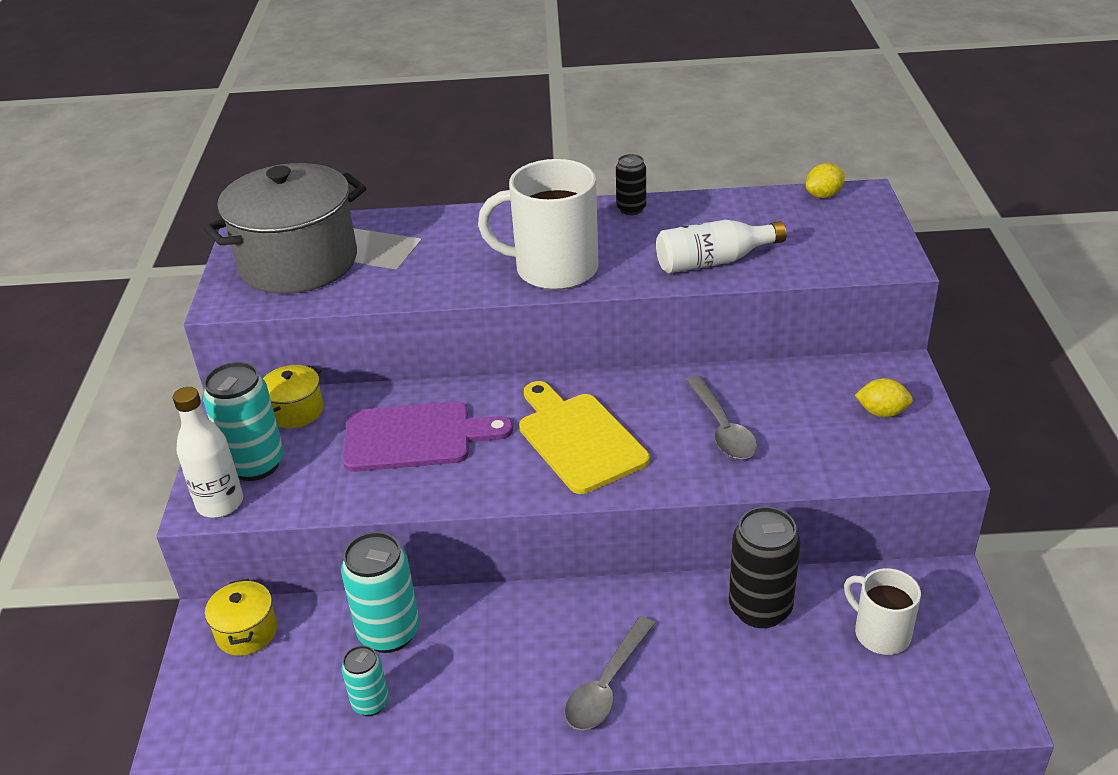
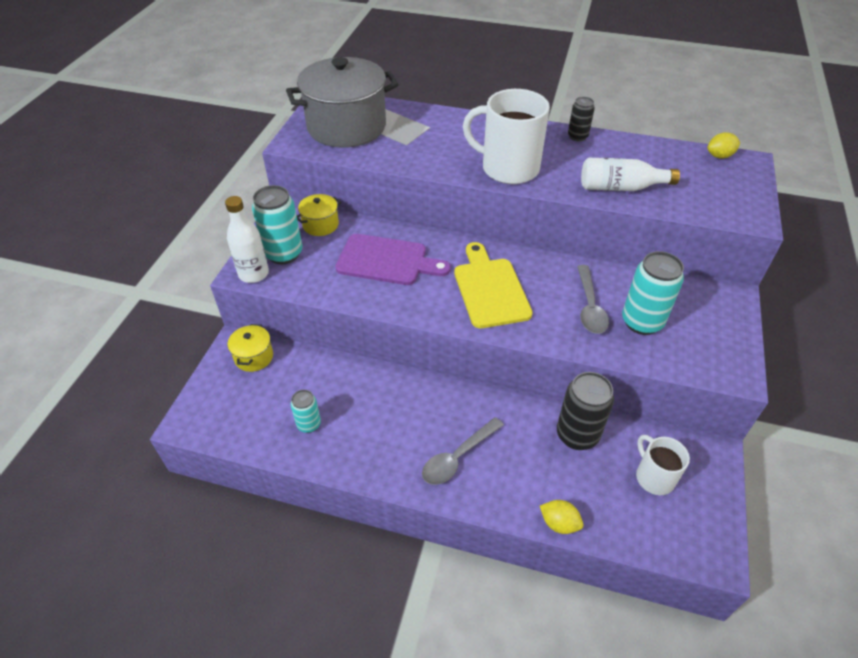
camera: 15 degrees right, 10 degrees up
turquoise can [341,532,419,653] -> turquoise can moved to [622,251,684,335]
yellow lemon [855,378,913,417] -> yellow lemon moved to [540,500,583,534]

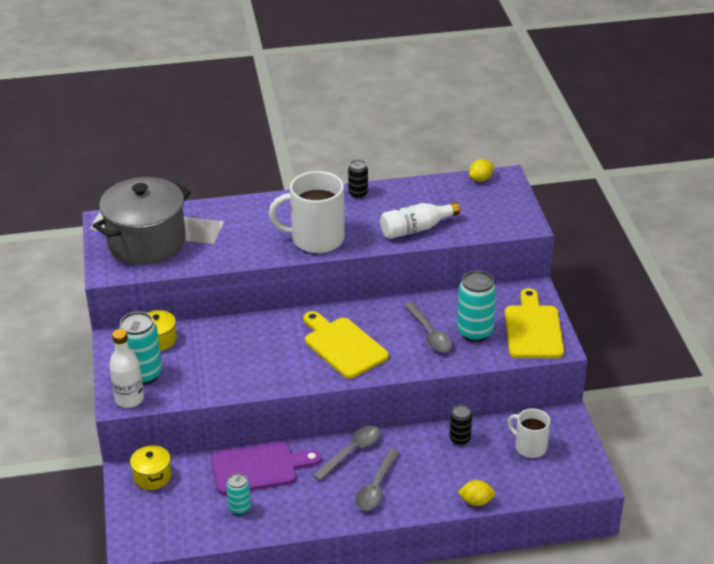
camera: 25 degrees left, 10 degrees down
purple cutting board [335,234,451,285] -> purple cutting board moved to [211,441,321,495]
black can [557,372,614,450] -> black can [449,405,472,445], size x0.57
none -> grey spoon [313,425,381,481]
none -> yellow cutting board [505,288,564,358]

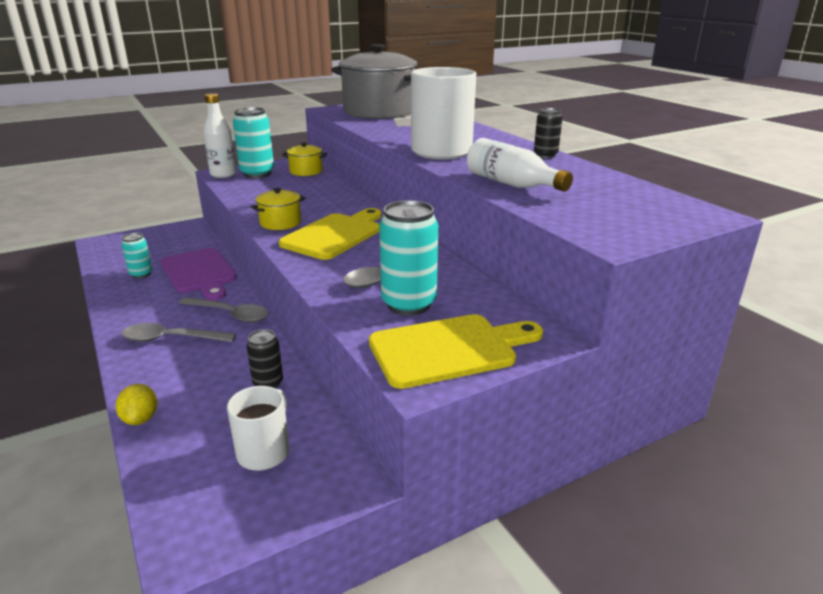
camera: 70 degrees right, 10 degrees down
yellow pot [130,444,171,490] -> yellow pot moved to [251,188,305,230]
yellow lemon [469,159,493,182] -> none

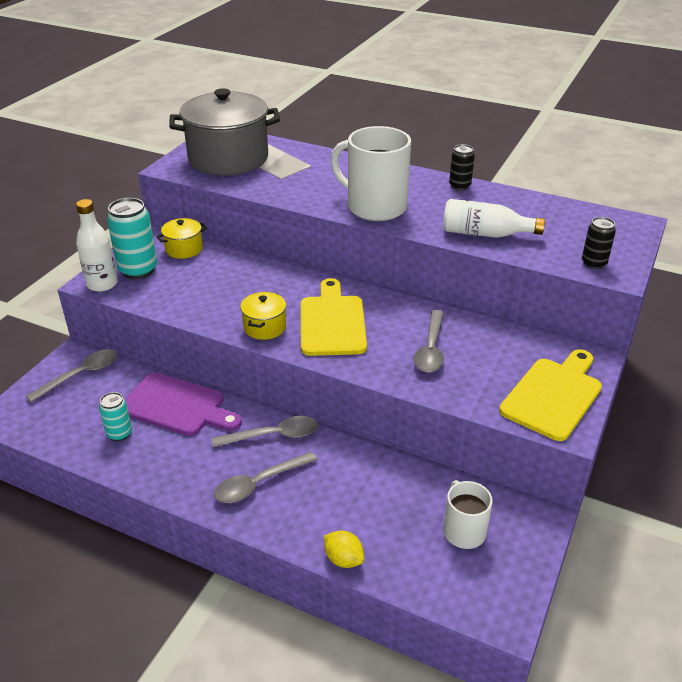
camera: 35 degrees left, 10 degrees up
black can [247,329,283,389] -> black can moved to [582,217,616,269]
turquoise can [379,200,438,316] -> none
none -> grey spoon [26,349,117,403]

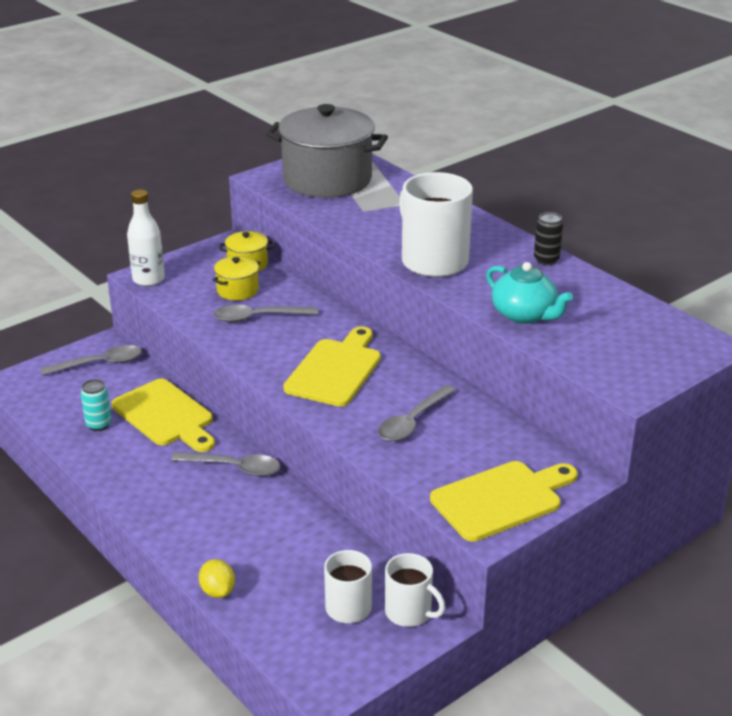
camera: 25 degrees right, 5 degrees down
turquoise can [107,198,157,279] -> none
purple cutting board [125,372,242,436] -> yellow cutting board [111,378,215,452]
grey spoon [214,451,318,503] -> grey spoon moved to [214,305,318,322]
yellow pot [240,292,286,340] -> yellow pot moved to [212,256,260,300]
white bottle [443,199,545,238] -> turquoise teapot [486,262,573,324]
black can [582,217,616,269] -> none
none -> white mug [385,553,445,627]

